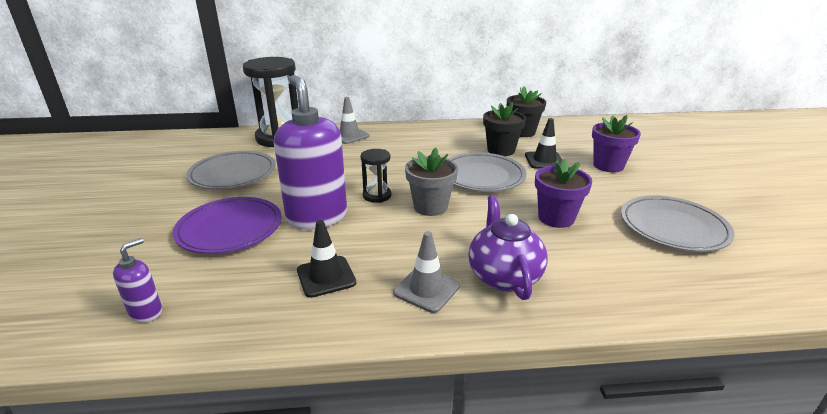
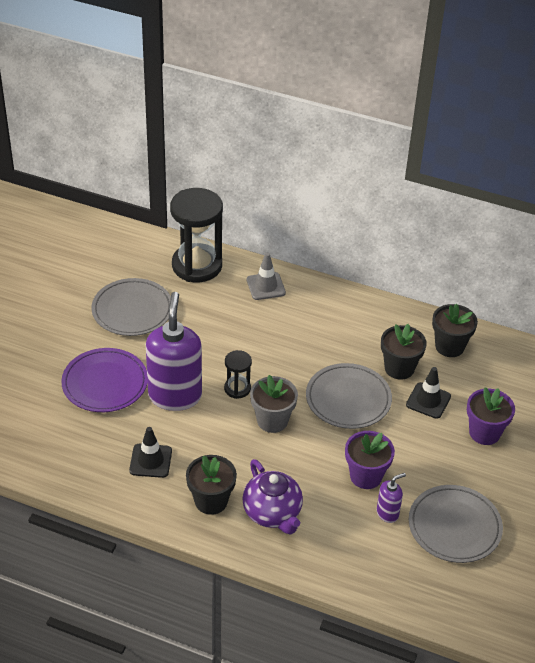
camera: 25 degrees right, 15 degrees up
purple soap dispenser [113,238,162,323] -> purple soap dispenser moved to [377,473,406,523]
grey traffic cone [393,231,460,313] -> black flower pot [186,455,237,515]
purple teapot [468,195,548,300] -> purple teapot turned 135 degrees clockwise [242,459,303,535]

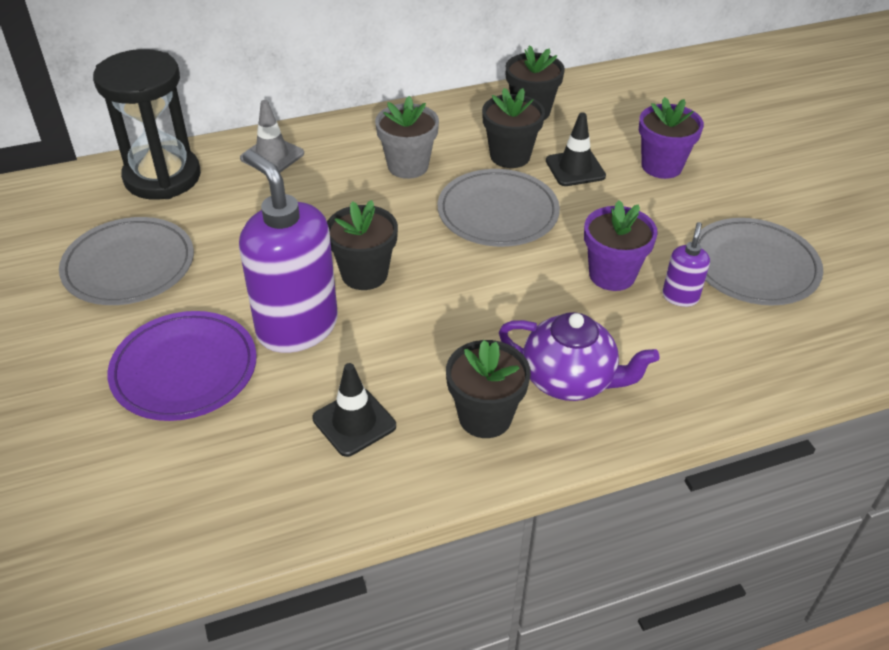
camera: 40 degrees left, 0 degrees up
black hourglass [224,350,252,399] -> black flower pot [327,200,398,290]
grey flower pot [250,375,298,433] -> grey flower pot moved to [375,96,439,179]

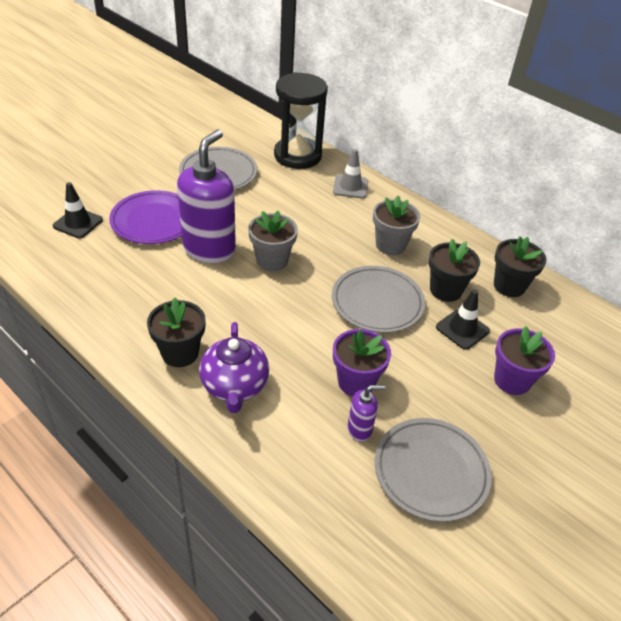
camera: 60 degrees right, 0 degrees up
black traffic cone [313,363,396,457] -> black traffic cone moved to [53,182,103,238]
black flower pot [327,200,398,290] -> grey flower pot [248,210,298,271]

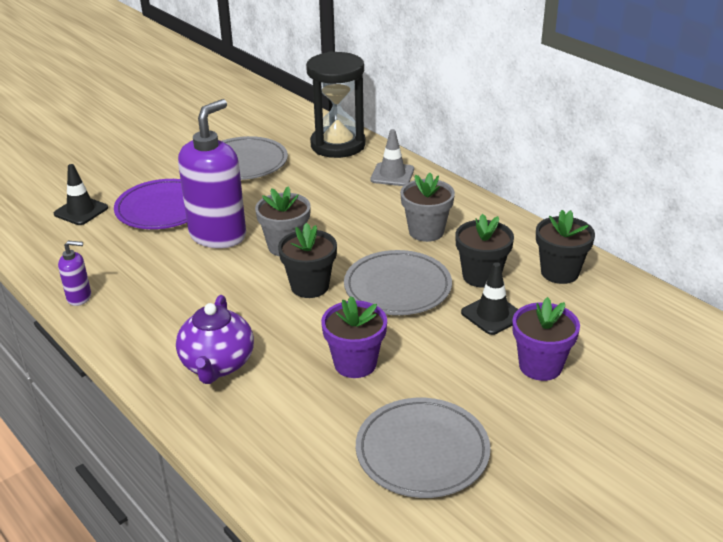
camera: 10 degrees right, 10 degrees down
black flower pot [147,298,206,367] -> black flower pot moved to [278,223,337,298]
purple soap dispenser [348,385,385,441] -> purple soap dispenser moved to [58,241,91,306]

